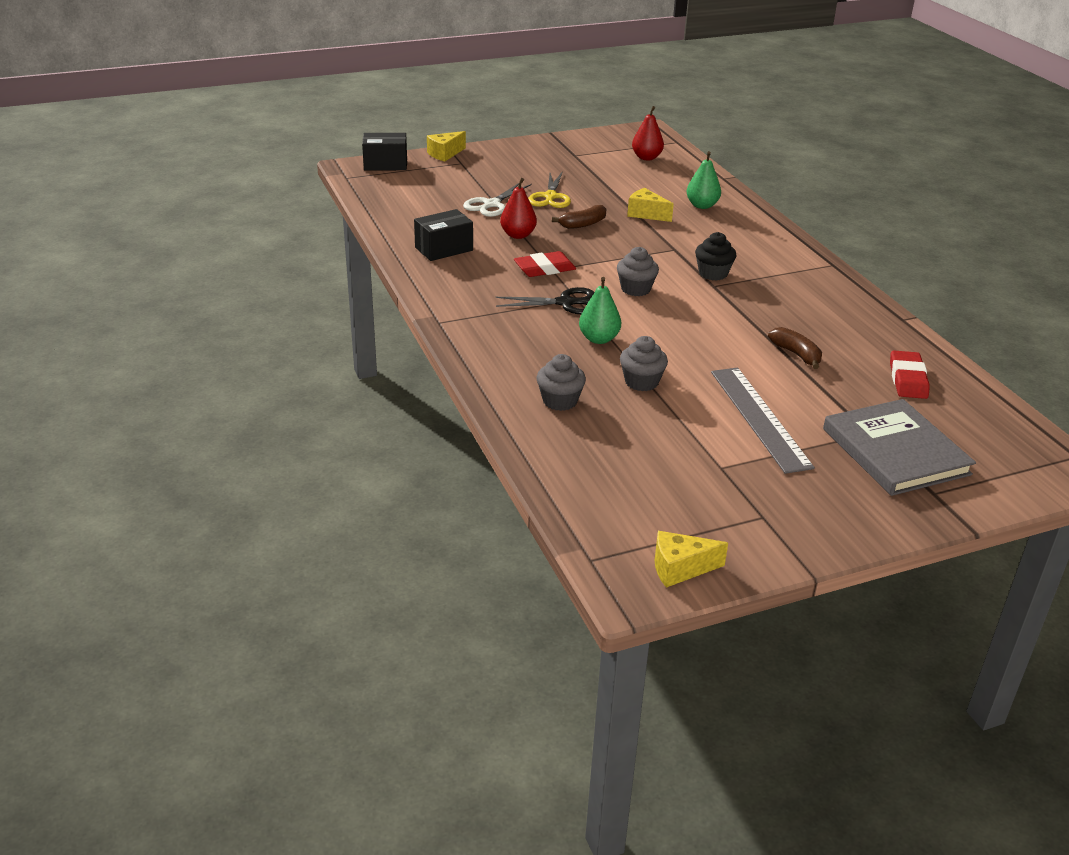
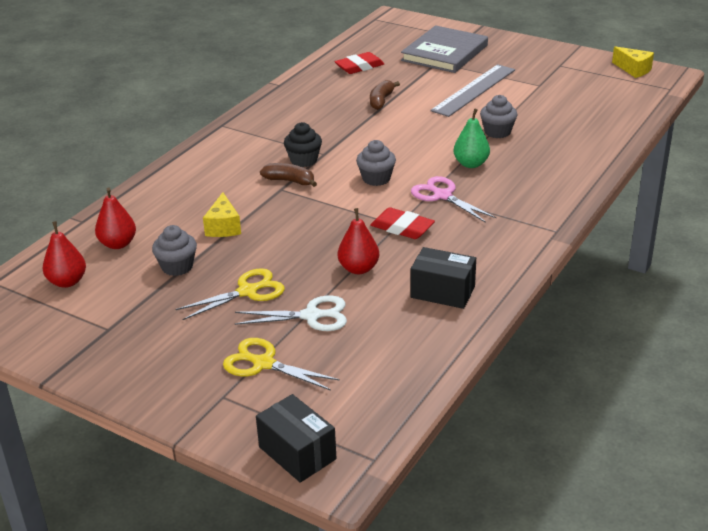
camera: 125 degrees left, 0 degrees up
yellow cheese [427,131,466,162] -> none
black scissors [496,287,594,314] -> pink scissors [411,176,497,223]
grey cupcake [537,354,586,411] -> grey cupcake moved to [152,225,197,276]
brown banana [552,205,606,229] -> brown banana moved to [260,163,317,187]
green pear [687,151,721,209] -> none
none -> red pear [95,187,136,249]
none -> yellow scissors [223,338,340,391]

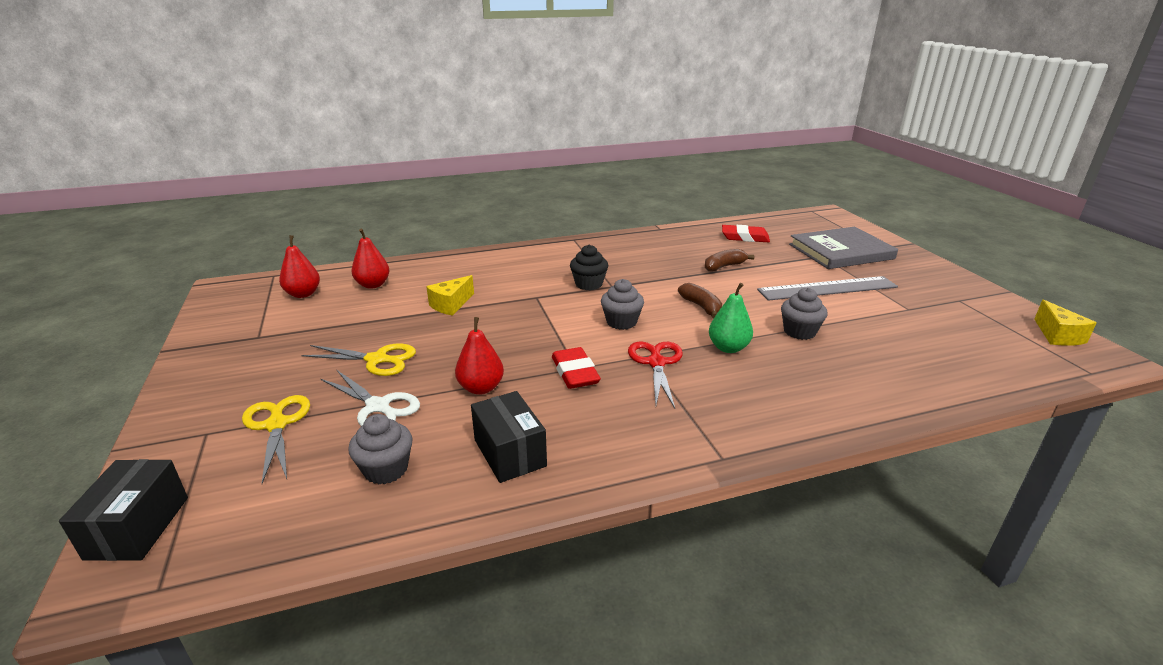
camera: 40 degrees right, 5 degrees down
grey cupcake [152,225,197,276] -> grey cupcake moved to [348,414,413,484]
brown banana [260,163,317,187] -> brown banana moved to [678,283,722,318]
pink scissors [411,176,497,223] -> red scissors [628,342,683,408]

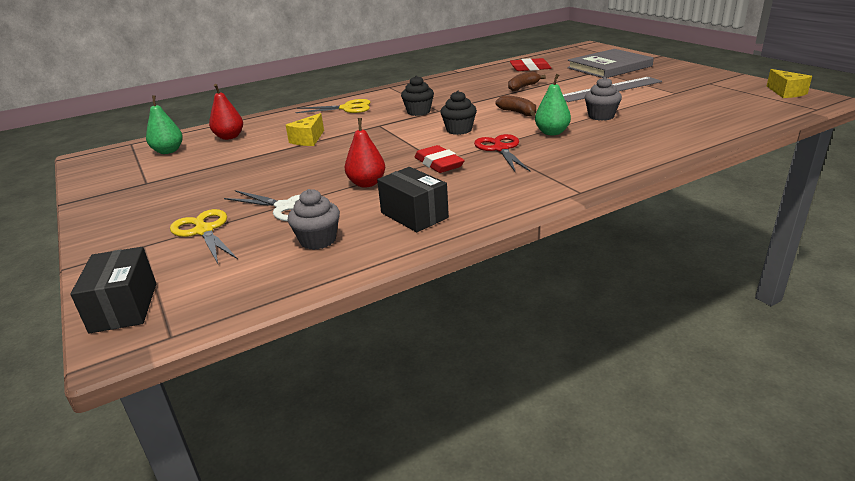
camera: 10 degrees left, 0 degrees up
red pear [279,235,320,298] -> green pear [146,95,183,154]
yellow scissors [301,344,416,376] -> yellow scissors moved to [295,99,370,113]
grey cupcake [601,279,644,330] -> black cupcake [440,91,477,135]

